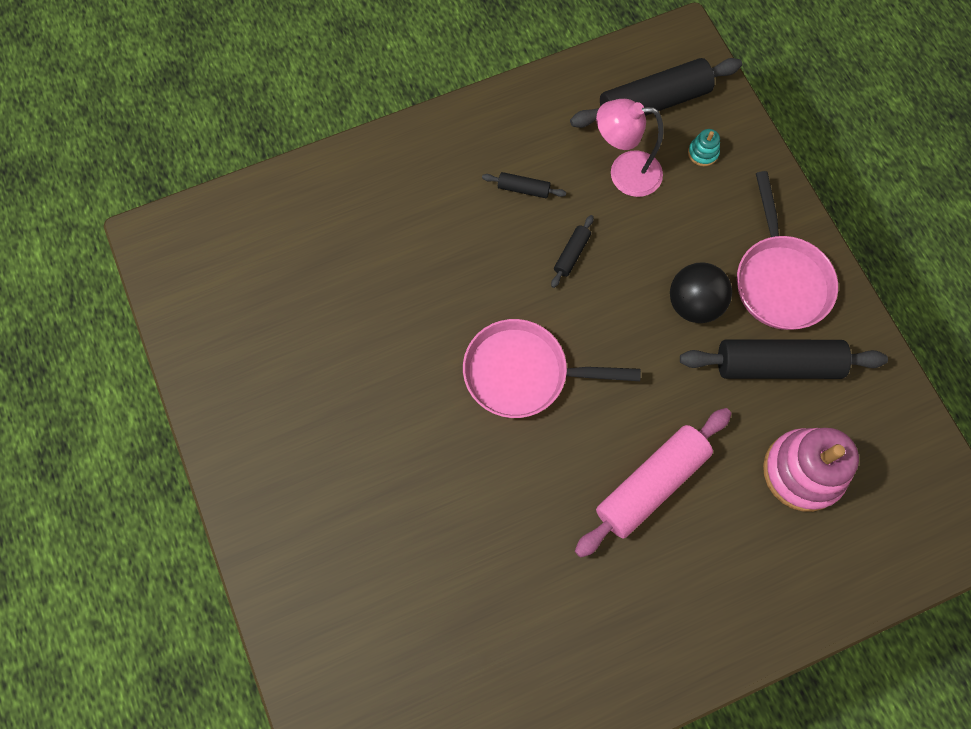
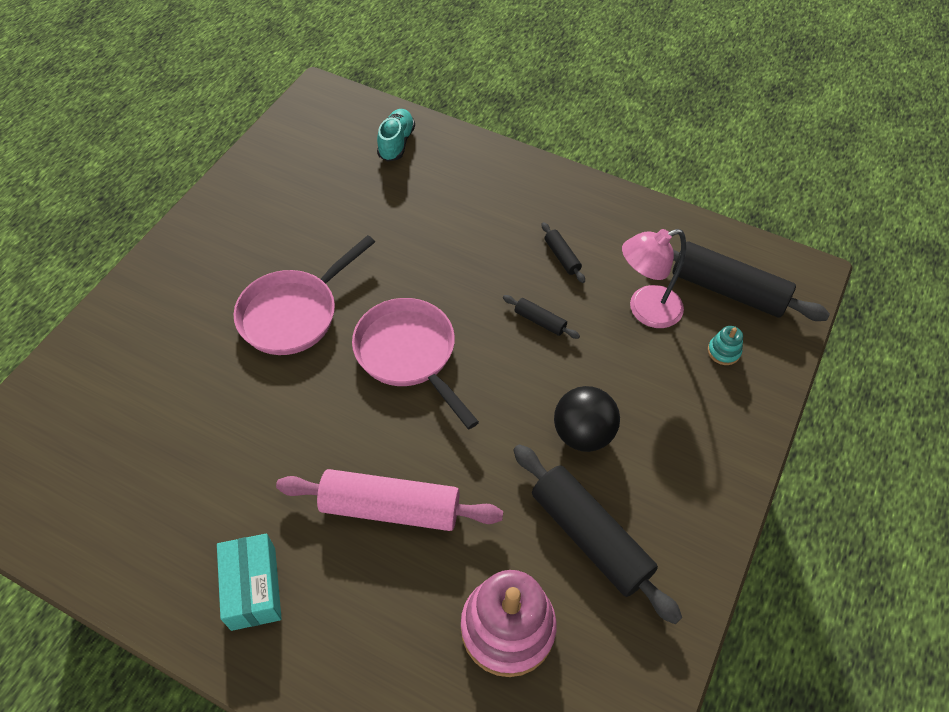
camera: 50 degrees right, 15 degrees down
black rolling pin [551,215,594,288] -> black rolling pin turned 45 degrees clockwise [503,295,580,339]
pink lamp [596,99,664,197] -> pink lamp turned 75 degrees counterclockwise [622,229,686,328]
pink pan [737,171,838,330] -> pink pan moved to [233,235,375,355]
none -> turquoise box [217,534,282,631]
none -> turquoise shoe [377,109,415,162]

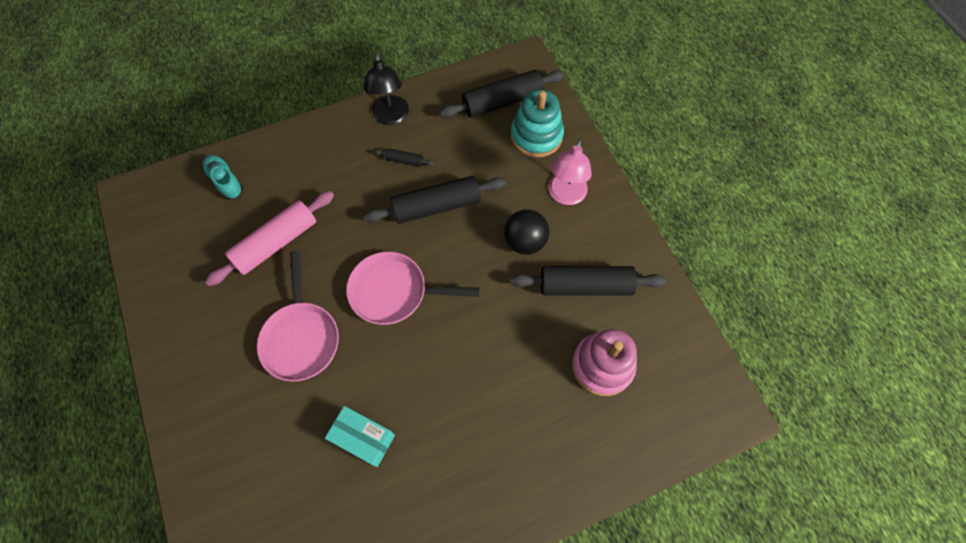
camera: 50 degrees left, 10 degrees up
turquoise box [217,534,282,631] -> turquoise box moved to [325,406,395,467]
pink rolling pin [276,469,503,531] -> pink rolling pin moved to [205,191,334,286]
black rolling pin [503,295,580,339] -> black rolling pin [364,176,506,224], size x2.22
pink lamp [622,229,686,328] -> pink lamp moved to [549,138,592,205]
turquoise stacking toy [708,326,743,365] -> turquoise stacking toy [510,90,564,158], size x2.36
none -> black lamp [363,53,409,125]

